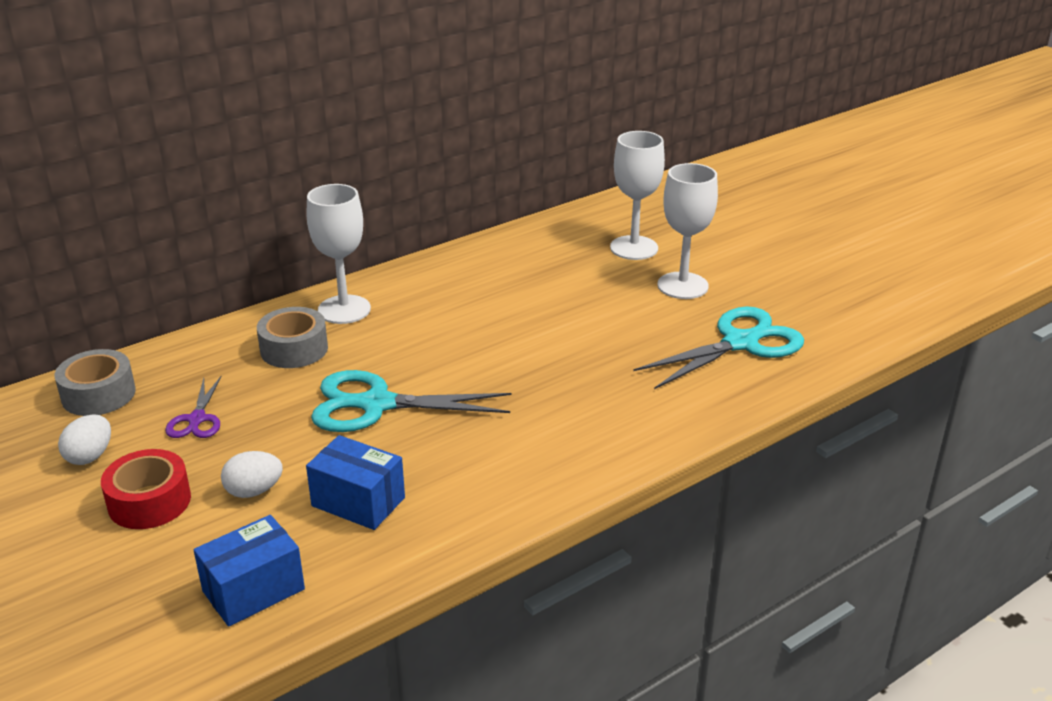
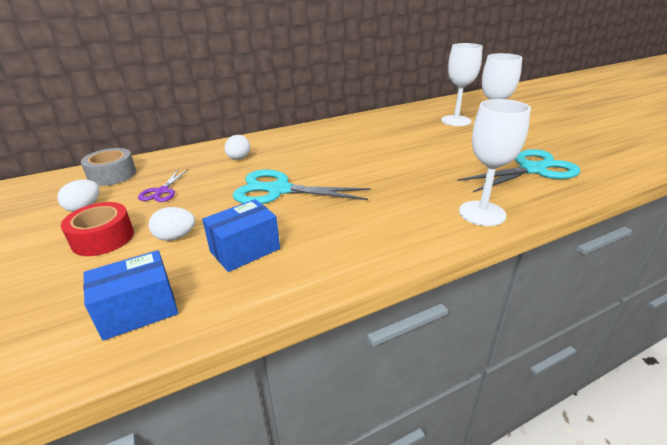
camera: 10 degrees right, 0 degrees up
grey tape [257,307,328,368] -> white egg [224,135,250,160]
blue box [306,435,405,530] -> blue box turned 75 degrees counterclockwise [202,199,280,272]
white goblet [307,184,371,324] -> white goblet moved to [459,99,531,226]

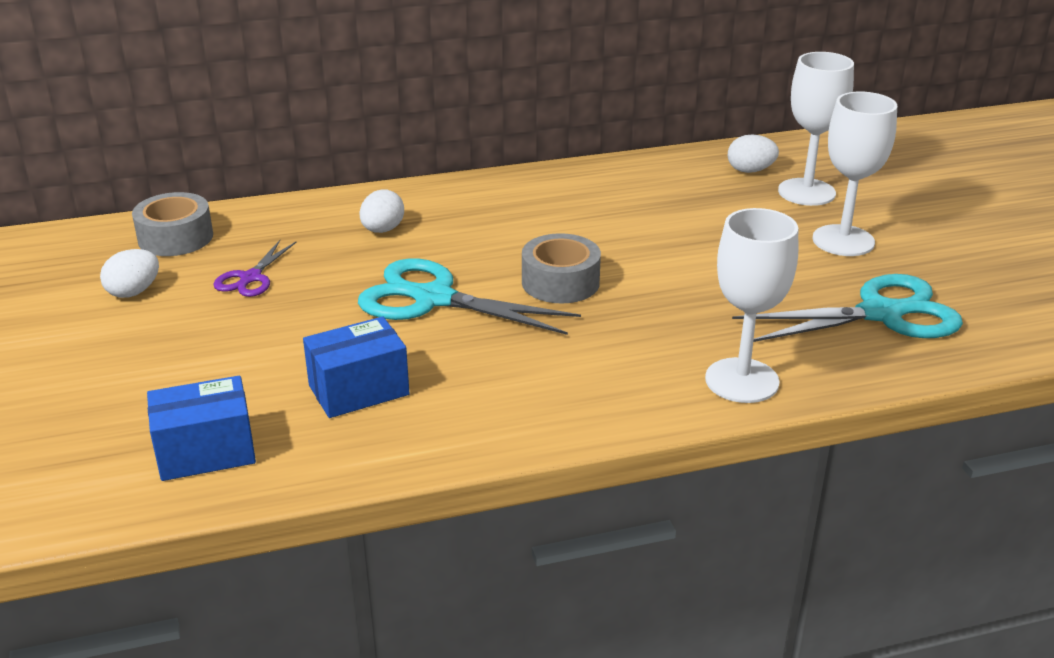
camera: 10 degrees right, 0 degrees up
red tape [61,202,134,256] -> none
white egg [149,207,195,241] -> white egg moved to [728,134,779,173]
none -> grey tape [522,233,601,304]

